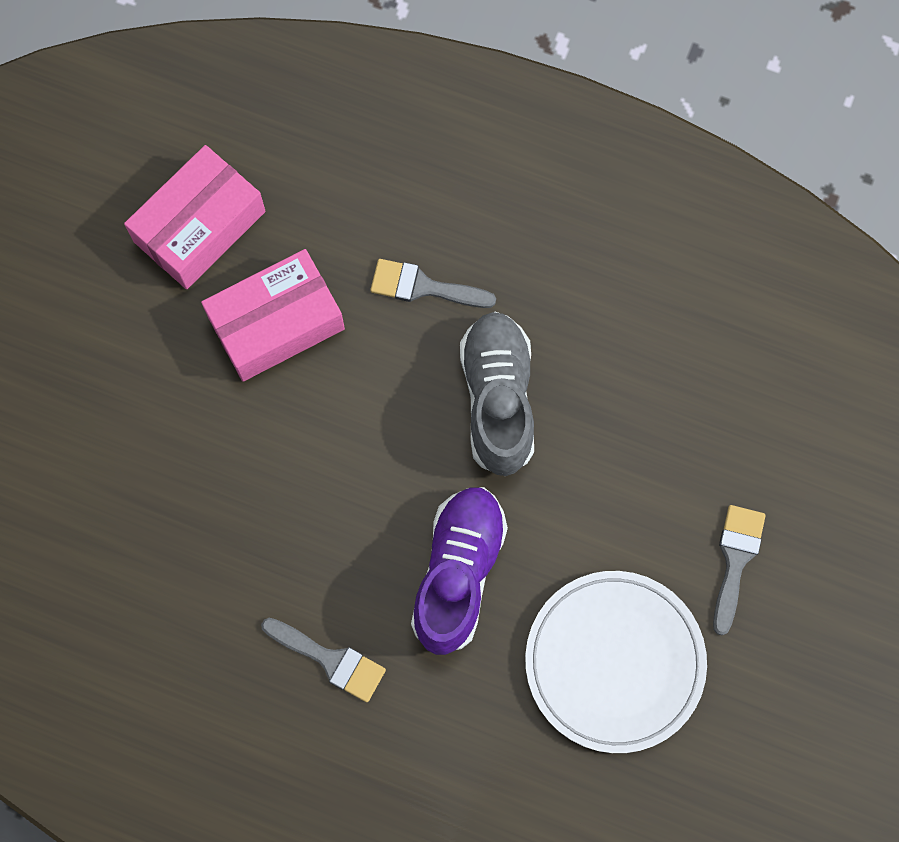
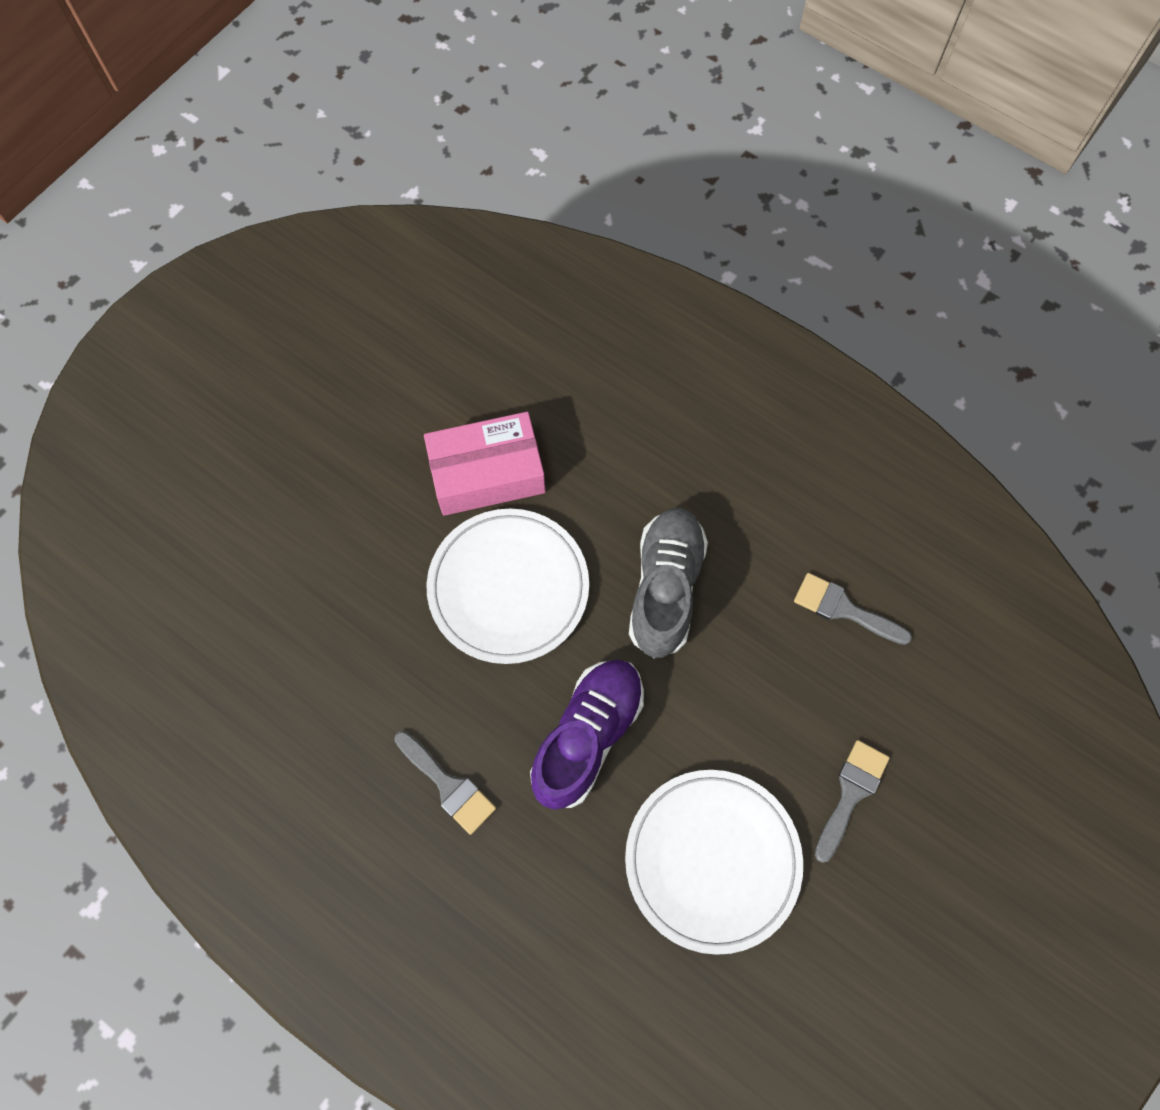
camera: 15 degrees right, 5 degrees down
pink box [124,145,266,289] -> none
grey brush [370,259,496,308] -> grey brush moved to [794,573,912,645]
none -> white plate [427,509,589,664]

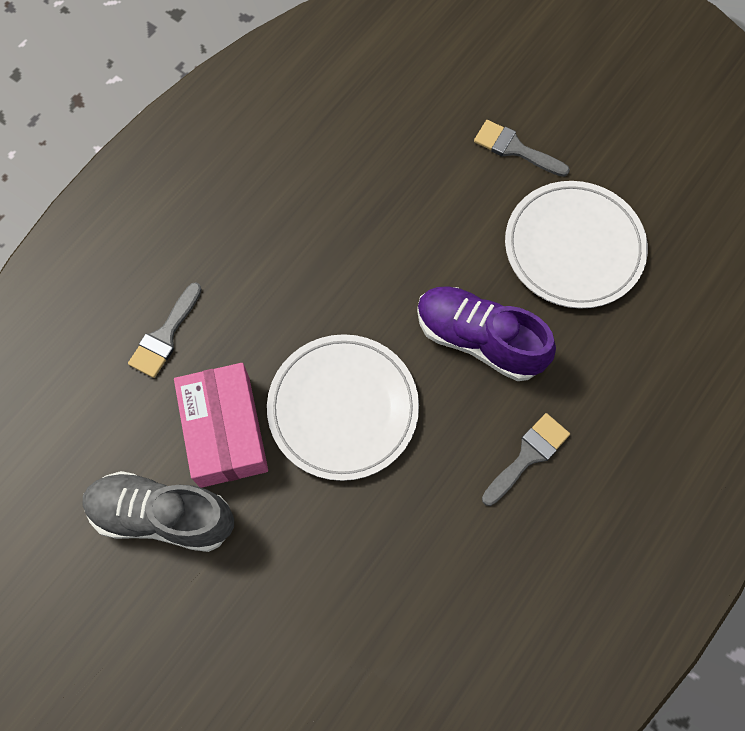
camera: 90 degrees left, 0 degrees up
grey shoe [629,508,708,658] -> grey shoe moved to [82,471,234,552]
grey brush [794,573,912,645] -> grey brush moved to [128,282,202,378]

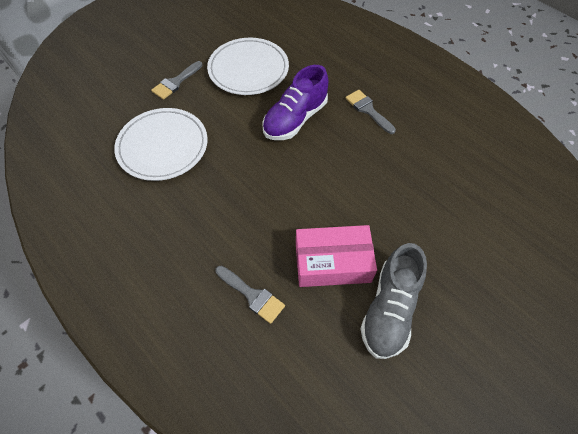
camera: 80 degrees left, 10 degrees down
white plate [267,334,419,481] -> white plate moved to [114,108,208,181]

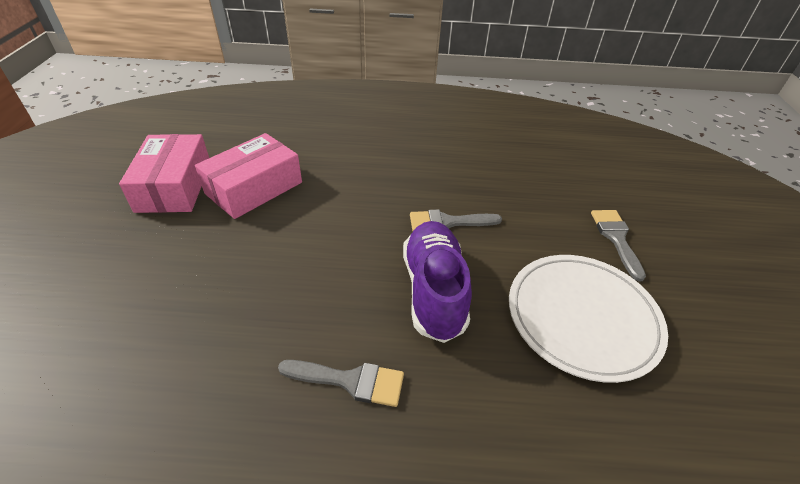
camera: 135 degrees right, 15 degrees down
white plate [114,108,208,181] -> none
grey brush [215,266,285,324] -> grey brush moved to [410,209,502,231]
grey shoe [360,243,427,359] -> pink box [119,134,209,213]

